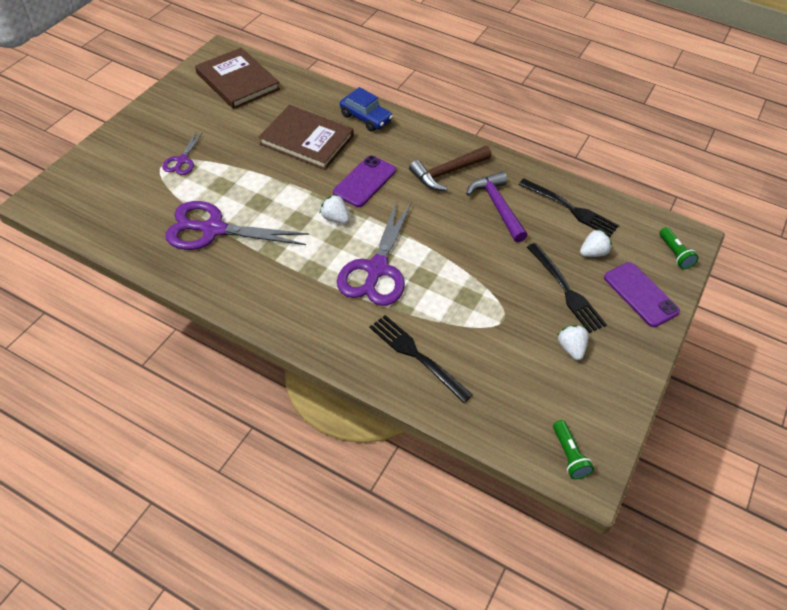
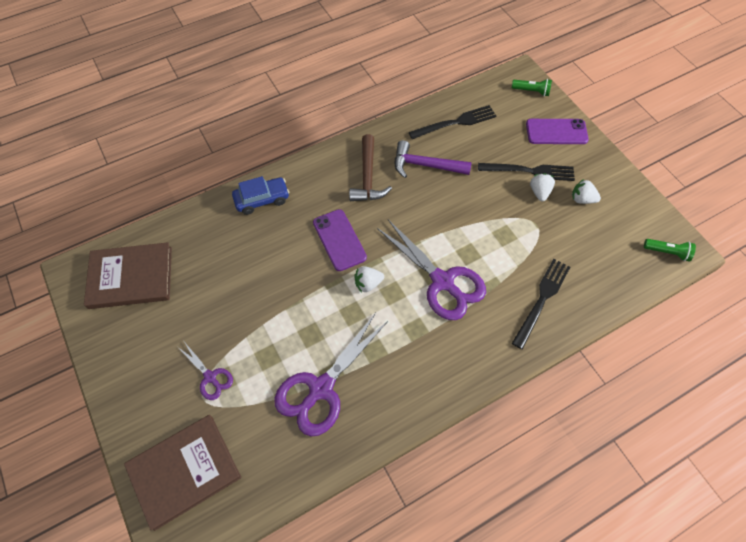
camera: 55 degrees left, 10 degrees up
brown book [259,105,354,170] -> brown book moved to [124,415,241,531]
black fork [370,315,473,403] -> black fork turned 135 degrees clockwise [512,259,570,349]
white strawberry [580,229,612,257] -> white strawberry moved to [530,173,555,201]

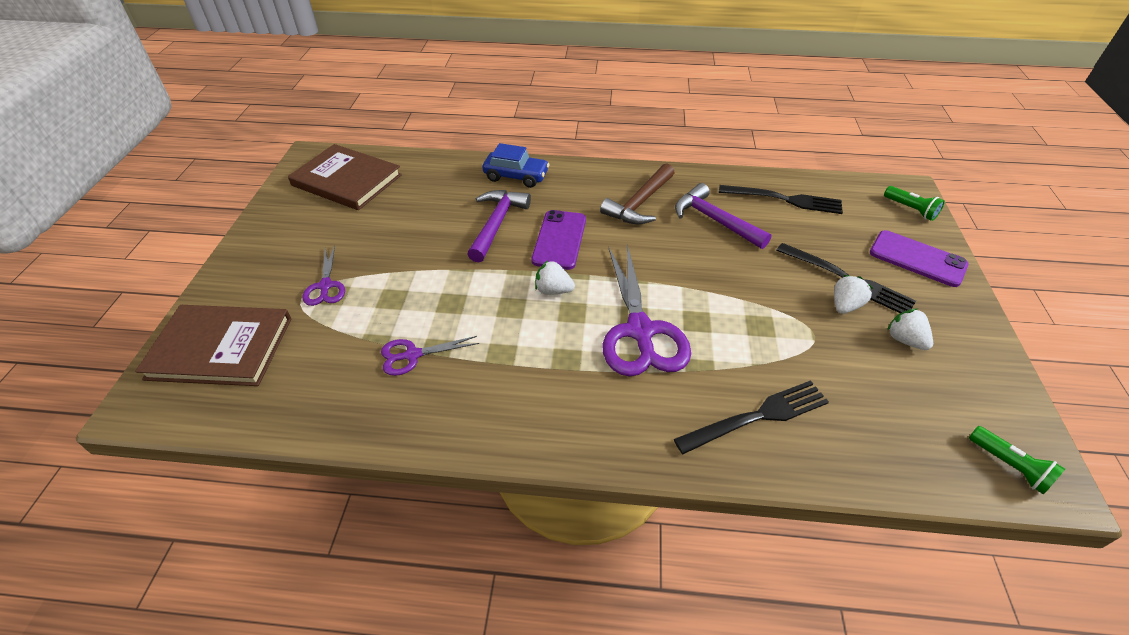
camera: 35 degrees right, 15 degrees down
purple scissors [275,313,388,437] -> purple scissors [381,336,479,376], size x0.51
none -> purple hammer [467,190,531,262]

